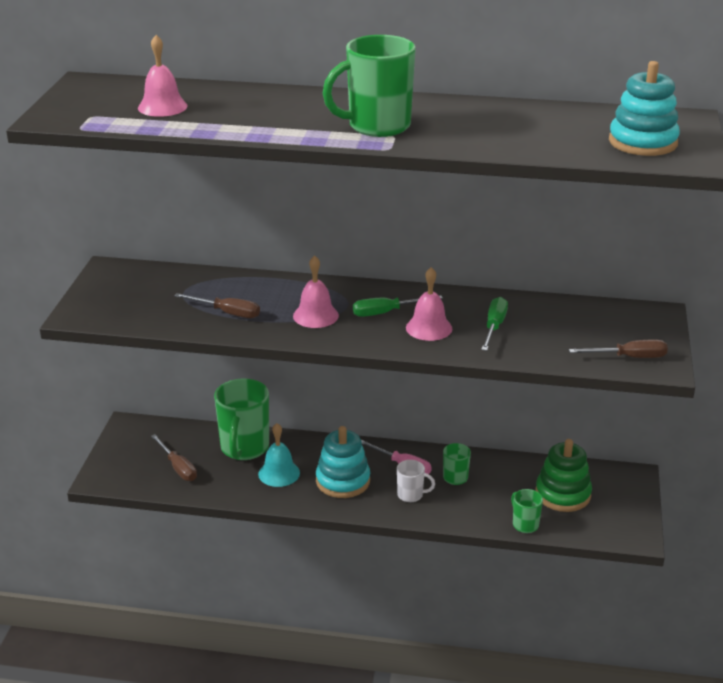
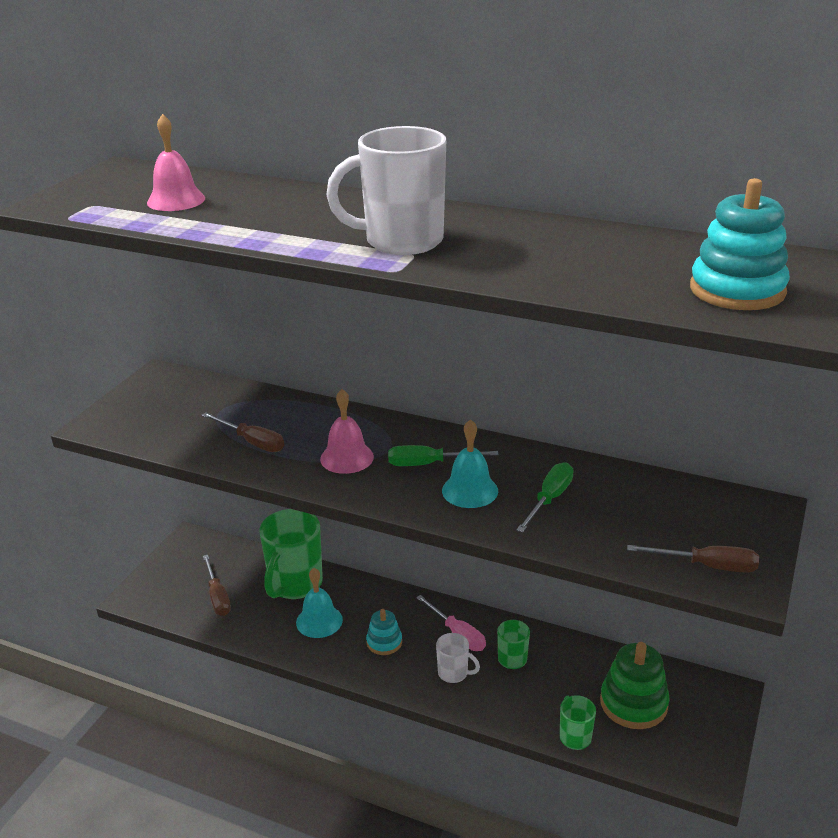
camera: 15 degrees right, 0 degrees up
turquoise stacking toy [316,426,370,498] -> turquoise stacking toy [366,609,402,655], size x0.58
green mug [323,35,416,137] -> white mug [326,126,446,255]
pink bell [406,267,452,341] -> turquoise bell [442,419,498,508]

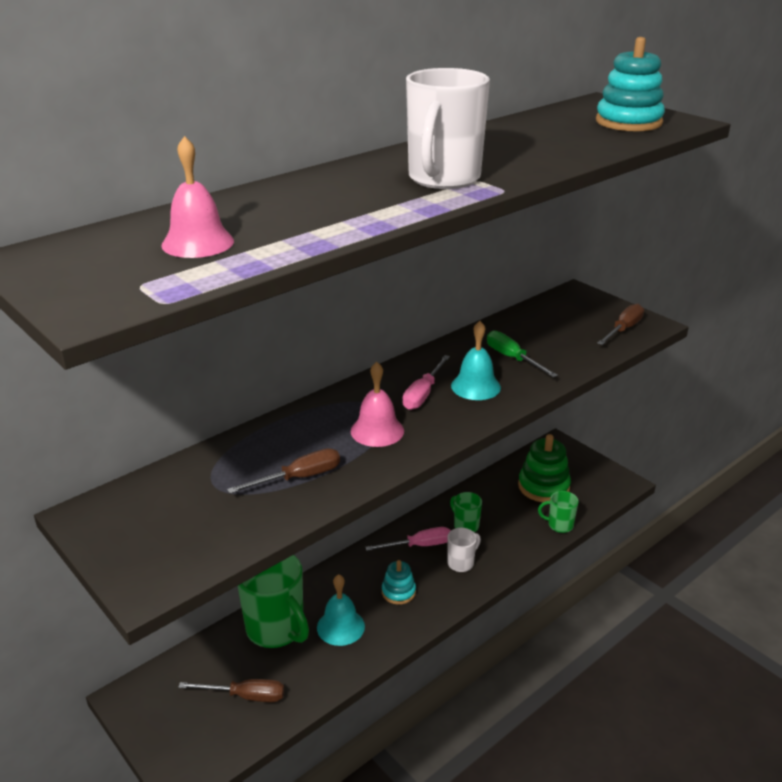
camera: 65 degrees left, 0 degrees up
green screwdriver [388,445,499,466] -> pink screwdriver [402,355,450,410]

